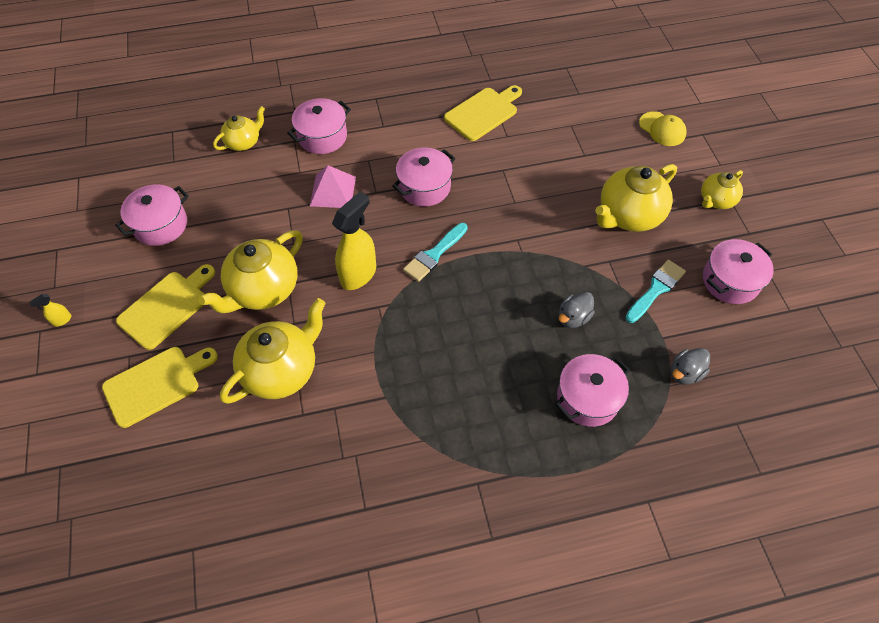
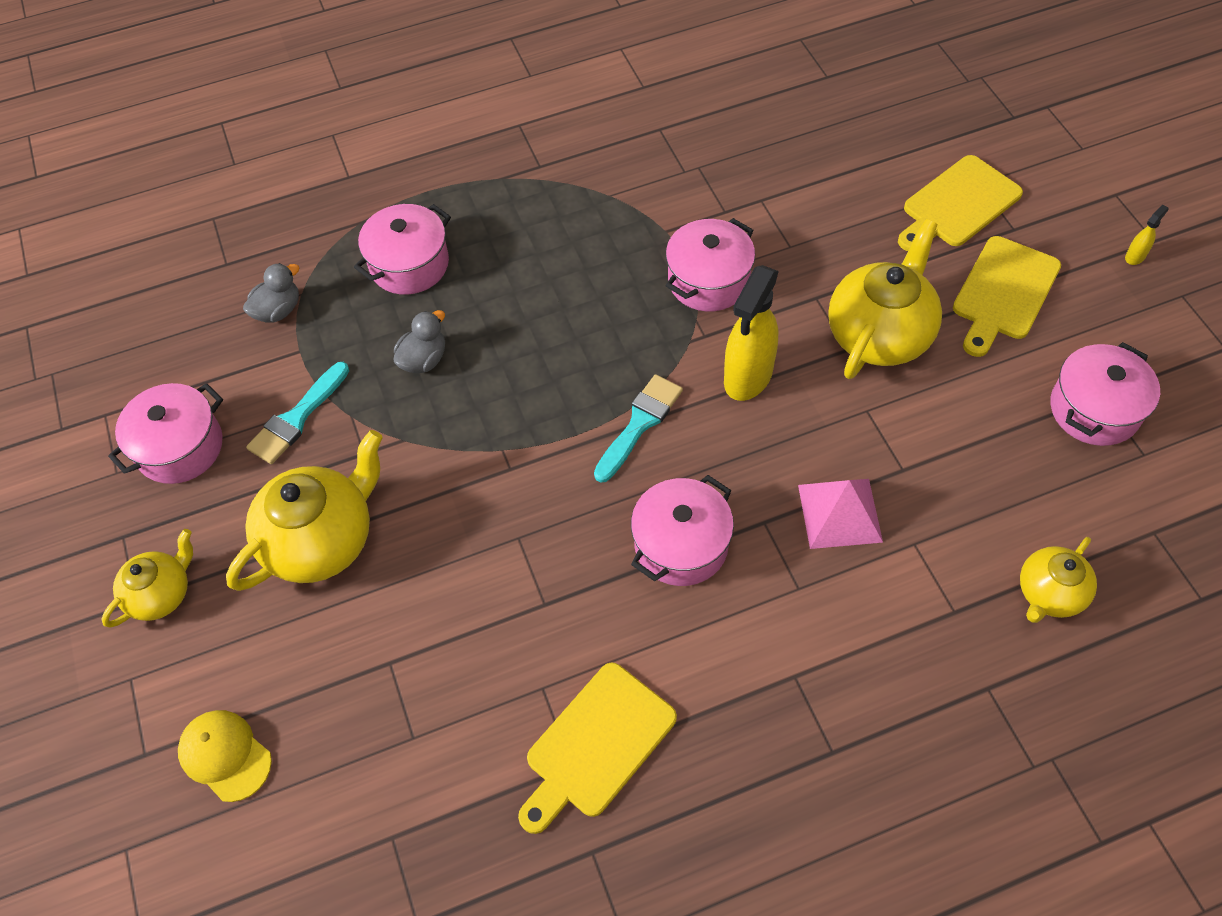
camera: 175 degrees right, 0 degrees up
yellow teapot [220,298,326,404] -> none
pink pot [287,98,351,154] -> pink pot moved to [666,218,755,311]

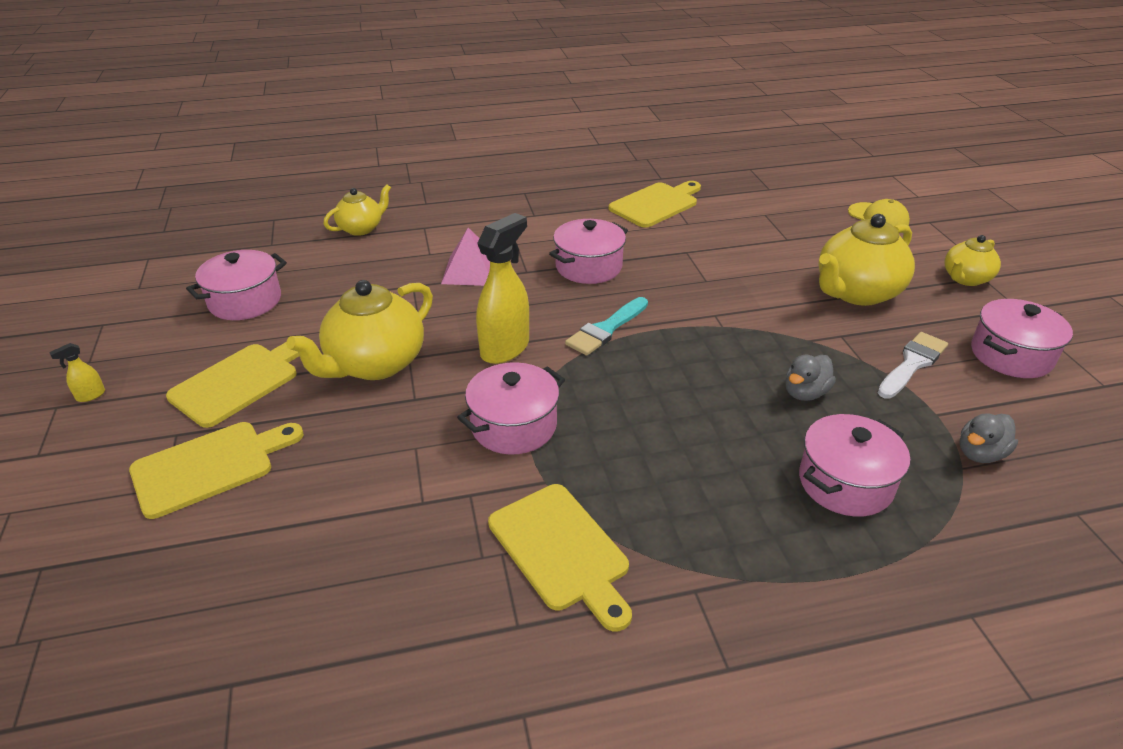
camera: 175 degrees left, 20 degrees down
turquoise brush [246,362,349,464] -> white brush [878,332,948,399]
none -> yellow cutting board [488,484,632,631]

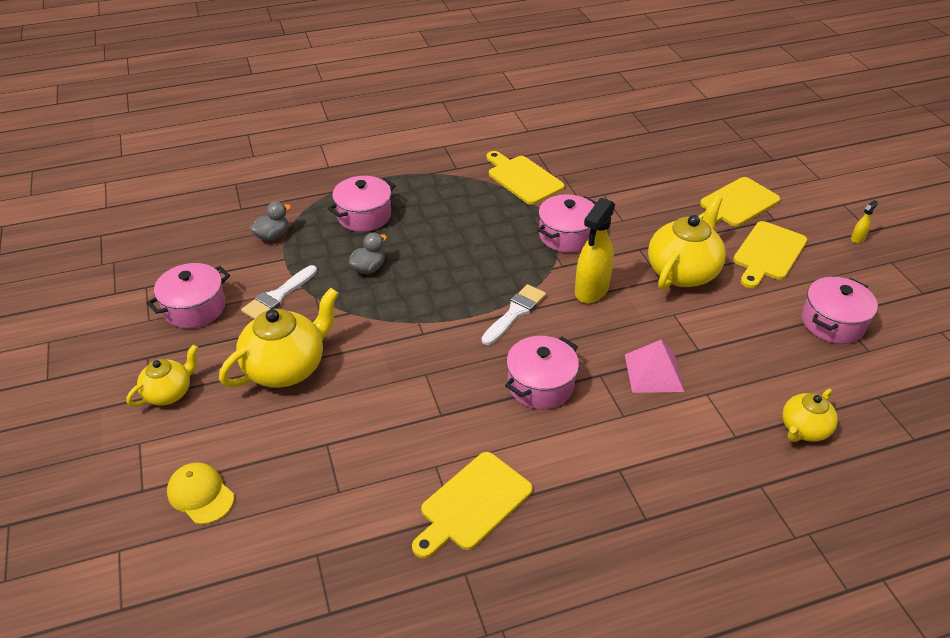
camera: 175 degrees right, 5 degrees up
turquoise brush [565,297,648,356] -> white brush [482,284,546,345]

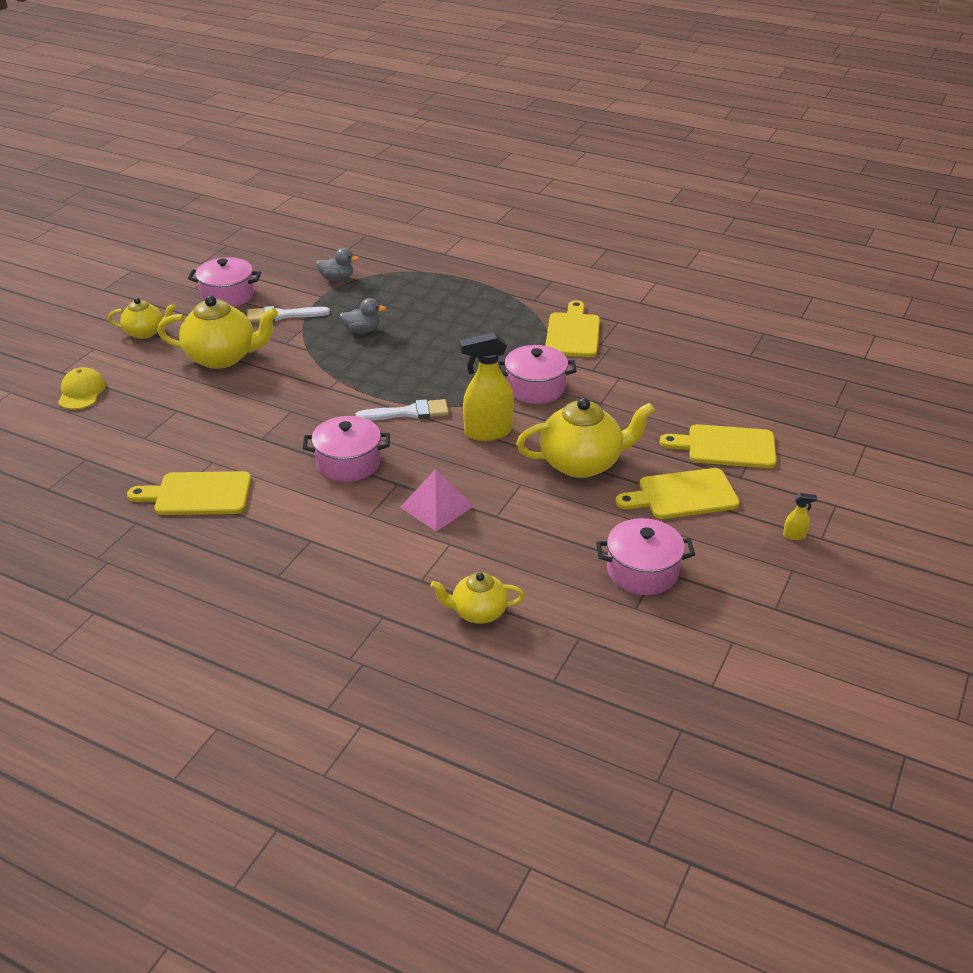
camera: 45 degrees right, 5 degrees down
pink pot [328,176,396,232] -> none

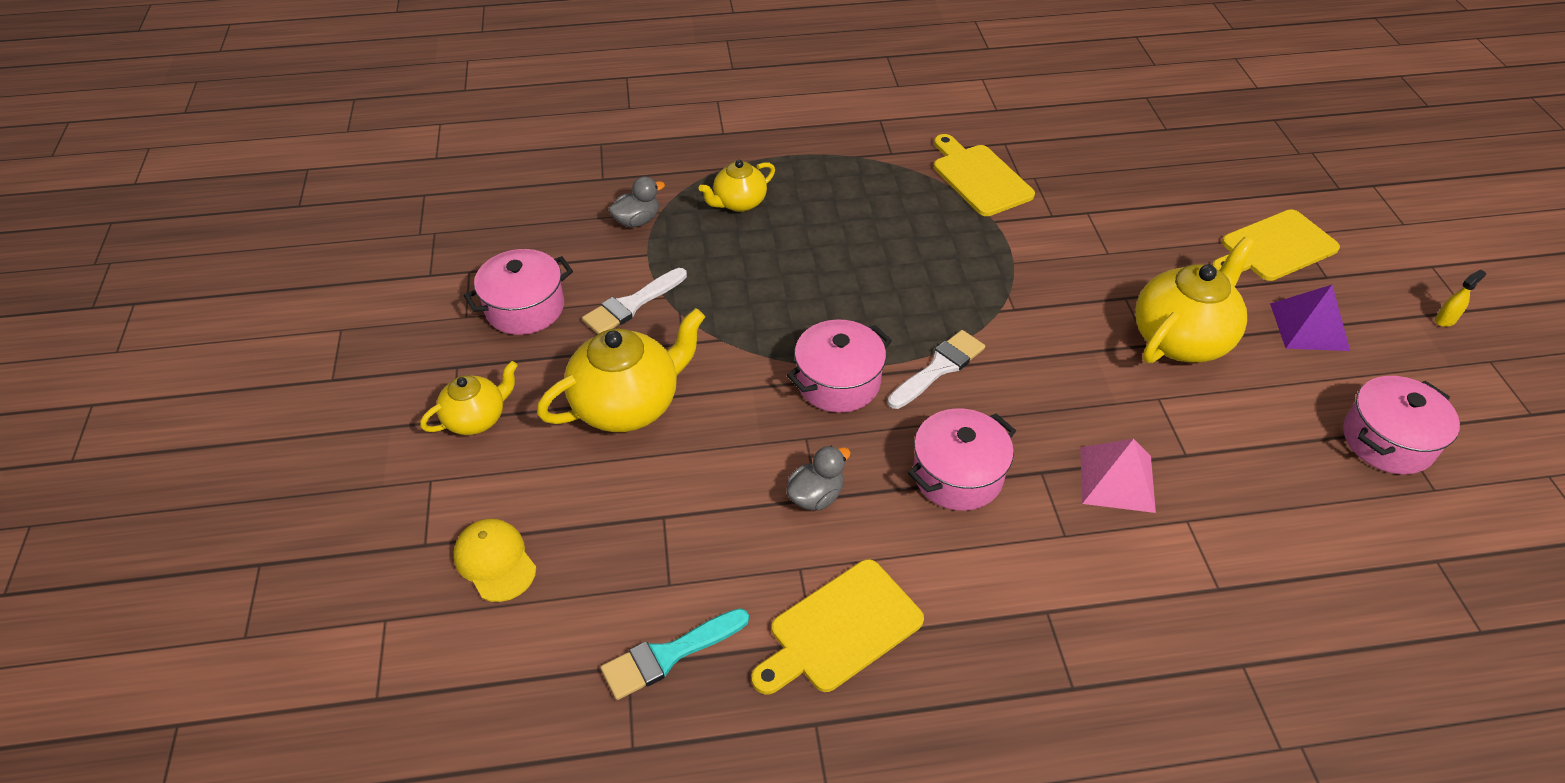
camera: 35 degrees left, 10 degrees up
grey duck [340,298,386,334] -> grey duck moved to [786,446,851,511]
yellow teapot [430,572,525,624] -> yellow teapot moved to [699,160,775,212]
yellow spray bottle [459,332,514,441] -> none
pink pot [498,345,577,404] -> pink pot moved to [787,320,892,413]
yellow cutting board [615,468,740,519] -> purple pyramid [1270,285,1350,351]
none -> turquoise brush [601,608,749,700]

